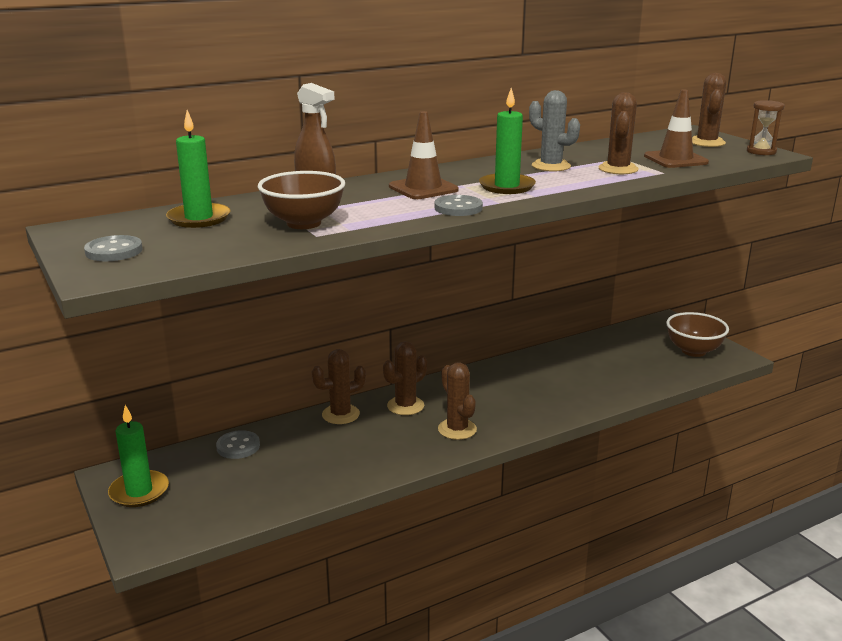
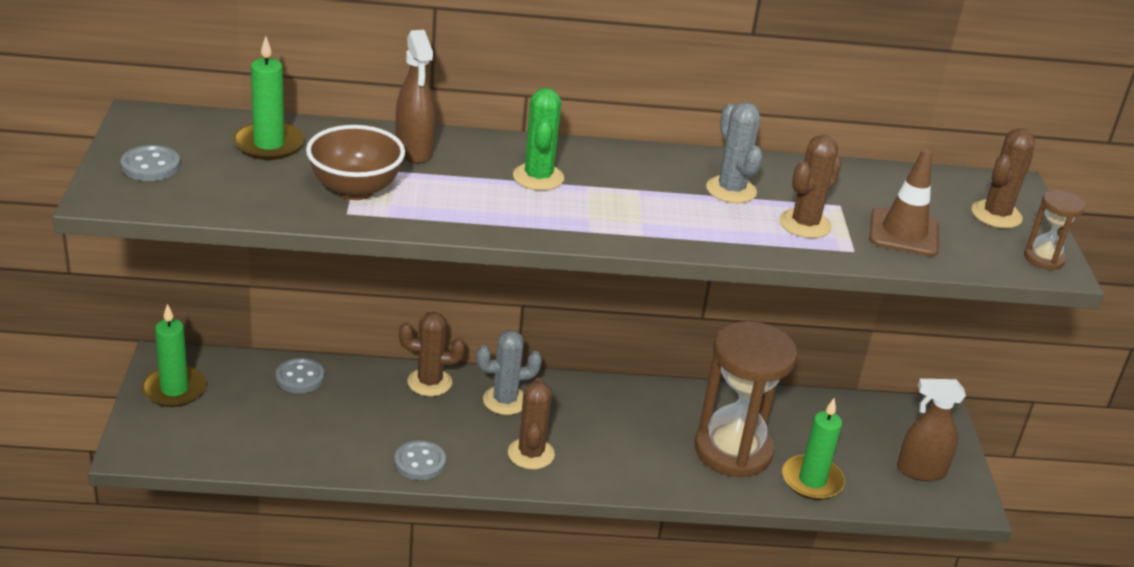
camera: 25 degrees right, 10 degrees up
brown cactus [383,341,427,415] -> grey cactus [476,330,542,415]
brown traffic cone [389,111,459,199] -> green cactus [513,88,564,191]
grey button [434,195,483,216] -> grey button moved to [394,440,446,480]
green candle [479,88,536,194] -> green candle moved to [782,398,845,500]
brown bowl [666,312,729,357] -> brown spray bottle [897,379,966,481]
none -> brown hourglass [694,321,797,478]

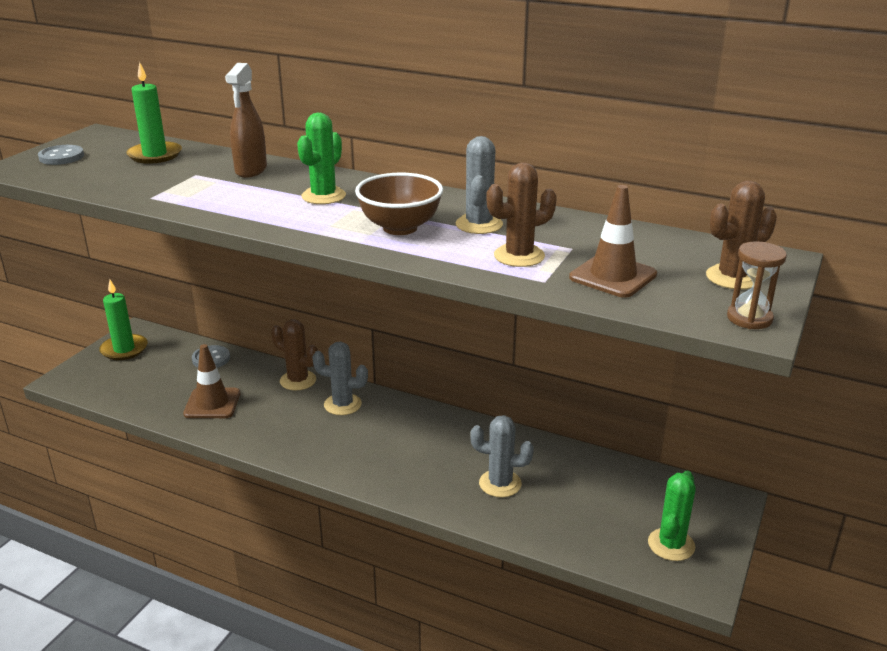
camera: 30 degrees right, 5 degrees down
brown bowl [306,125,405,200] -> brown bowl moved to [355,173,443,235]
grey button [394,440,446,480] -> none
brown cactus [508,378,555,469] -> none
brown hourglass [694,321,797,478] -> grey cactus [470,415,534,497]
green candle [782,398,845,500] -> none
brown spray bottle [897,379,966,481] -> green cactus [648,471,696,561]
none -> brown traffic cone [183,344,240,418]

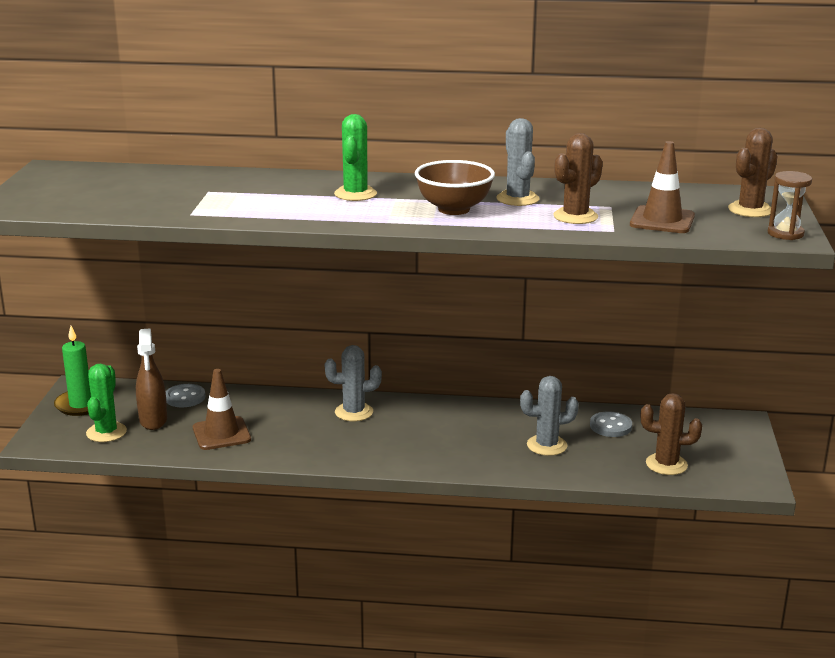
camera: 20 degrees left, 5 degrees down
grey button [38,145,84,165] -> grey button moved to [590,411,632,437]
green candle [126,62,182,164] -> none
brown spray bottle [225,63,267,178] -> brown spray bottle moved to [136,328,167,430]
brown cactus [271,319,318,390] -> brown cactus moved to [641,393,702,475]
green cactus [648,471,696,561] -> green cactus moved to [86,364,127,442]

